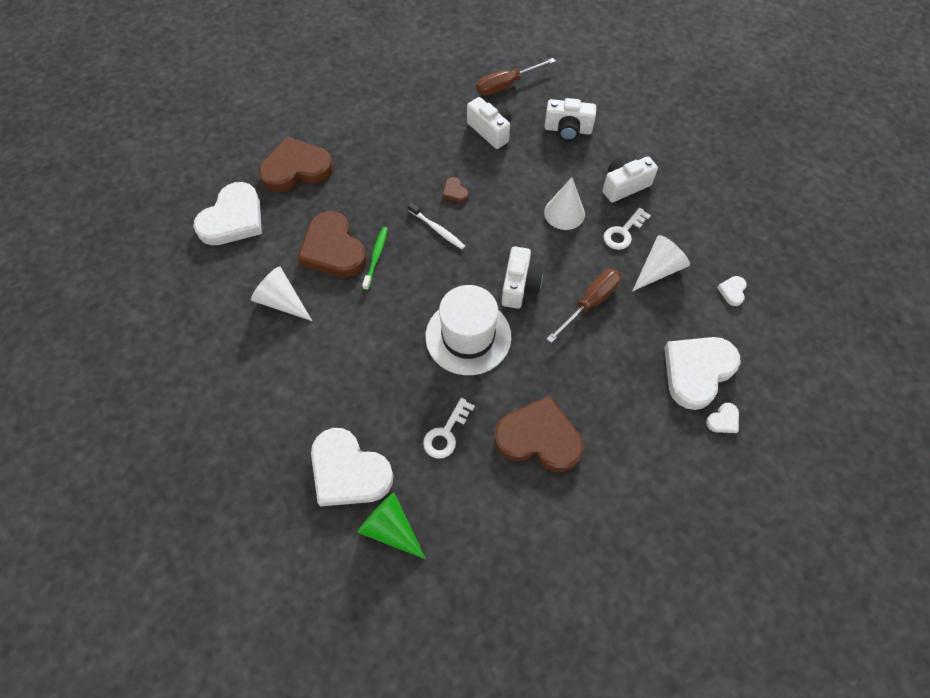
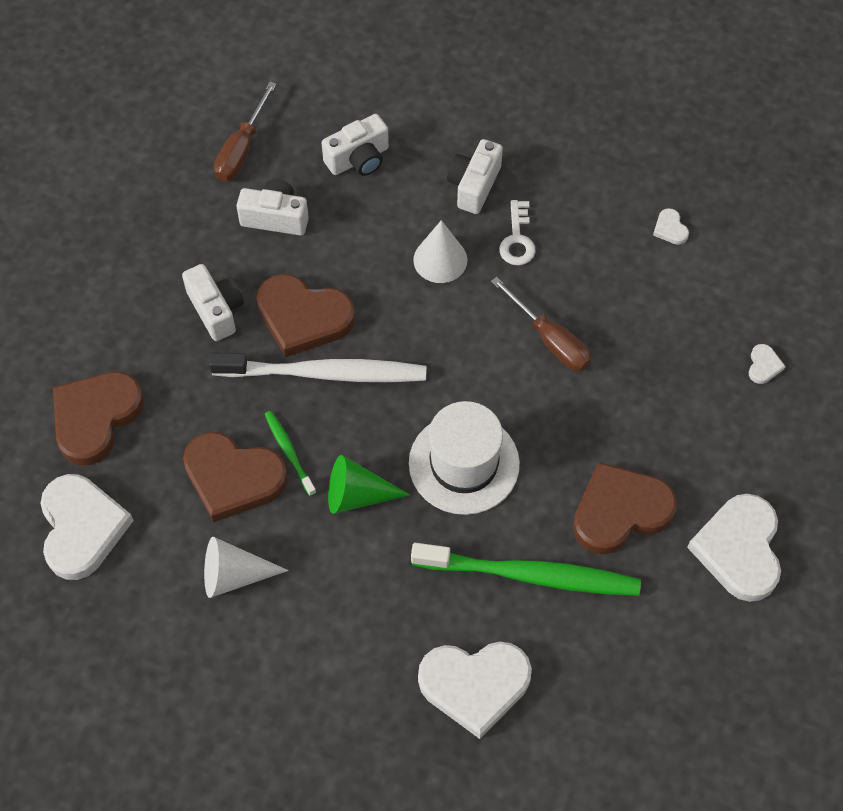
camera: 40 degrees left, 0 degrees up
green cone [358,493,426,560] -> green cone moved to [328,455,410,514]
white toothbrush [408,203,465,249] -> white toothbrush [209,352,427,382], size x2.15
white key [423,398,475,459] -> green toothbrush [411,543,641,596]
brown heart [442,177,469,203] -> brown heart [256,274,355,357], size x2.41
white camera [502,247,543,309] -> white camera moved to [182,264,244,341]
brown screwdriver [547,269,621,343] -> brown screwdriver turned 135 degrees clockwise [491,277,591,371]
white cone [633,235,690,291] -> none
white heart [664,337,741,410] -> white heart moved to [687,494,781,602]

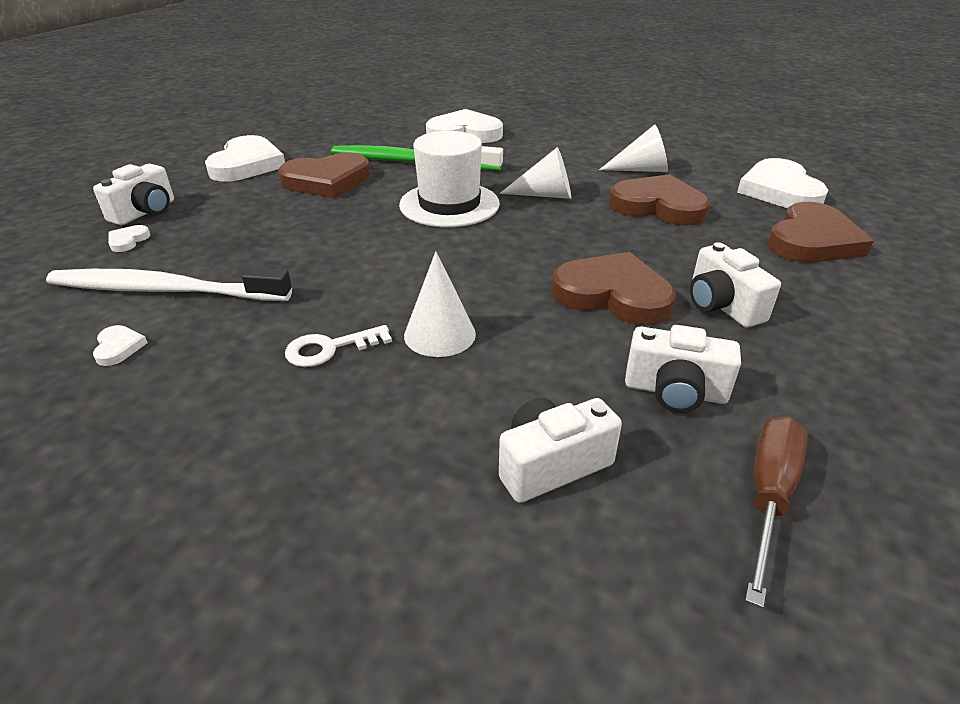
camera: 175 degrees left, 25 degrees down
white toothbrush [209,352,427,382] -> white toothbrush moved to [46,267,292,301]
green toothbrush [265,411,316,496] -> none
green cone [328,455,410,514] -> white cone [500,147,571,199]
white camera [447,139,503,214] -> white camera moved to [93,164,174,225]
brown screwdriver [491,277,591,371] -> none
white key [499,200,536,265] -> white key turned 120 degrees counterclockwise [285,325,392,367]

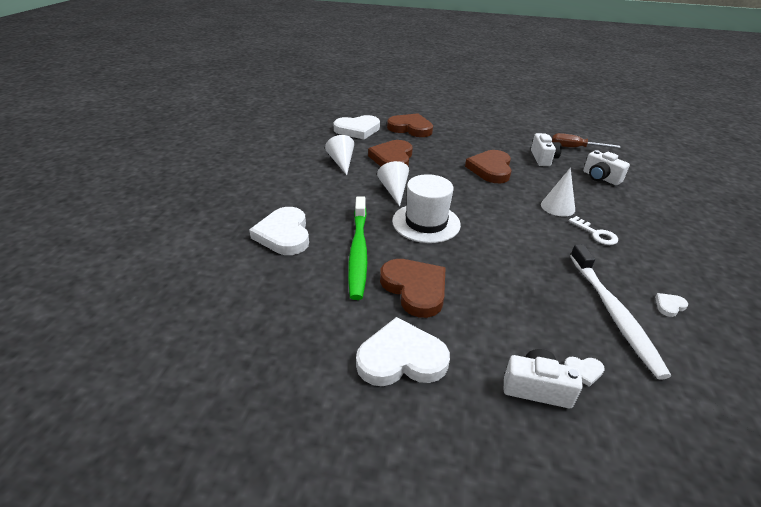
camera: 105 degrees left, 0 degrees up
white camera [690,242,781,327] -> none

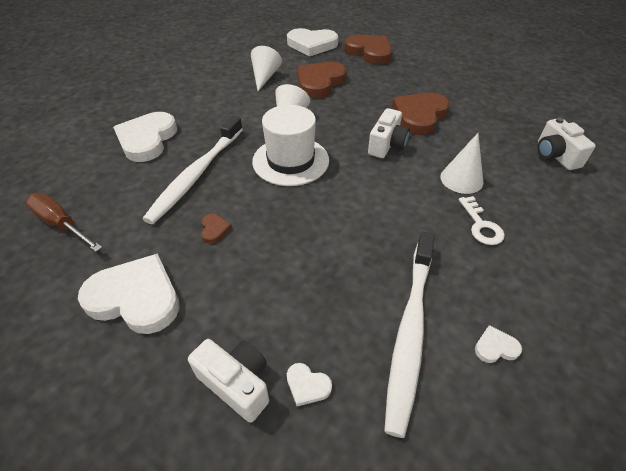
camera: 25 degrees right, 10 degrees up
green toothbrush [348,196,367,300] -> white toothbrush [143,116,243,224]
brown heart [380,259,446,318] -> brown heart [201,214,232,243], size x0.41
white camera [531,133,562,166] -> white camera moved to [368,108,410,158]
brown screwdriver [552,133,621,148] -> brown screwdriver moved to [26,193,102,252]

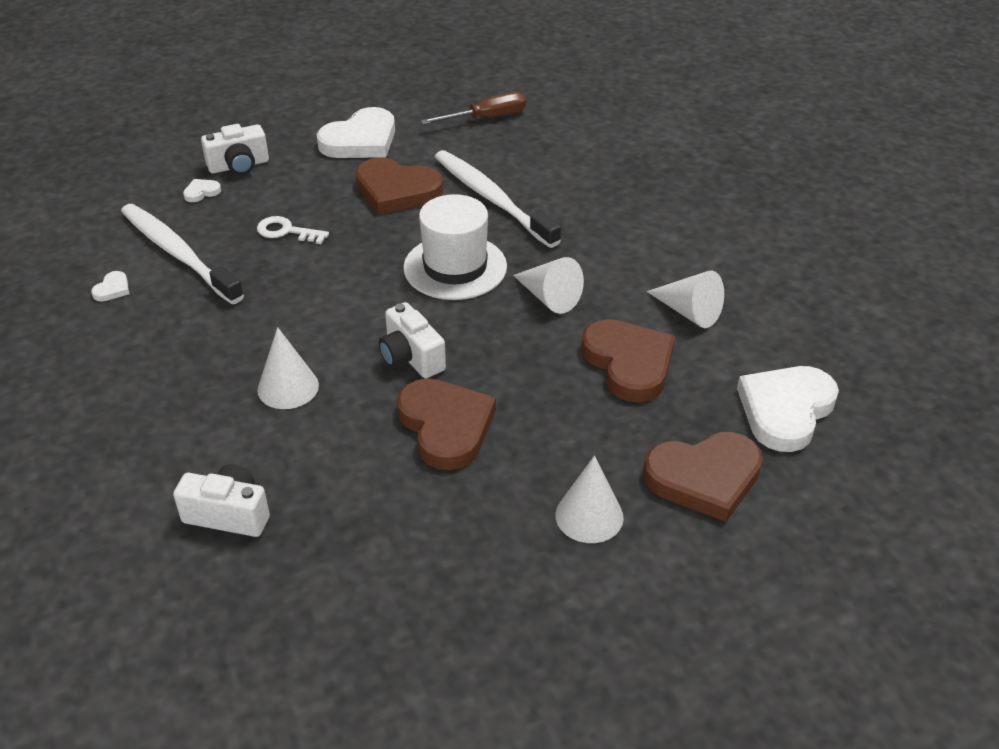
camera: 120 degrees right, 5 degrees down
white heart [113,112,177,162] -> none
brown heart [201,214,232,243] -> brown heart [355,157,443,215], size x2.41
white key [459,196,505,245] -> white key moved to [257,216,329,244]
none -> white cone [555,455,624,543]

